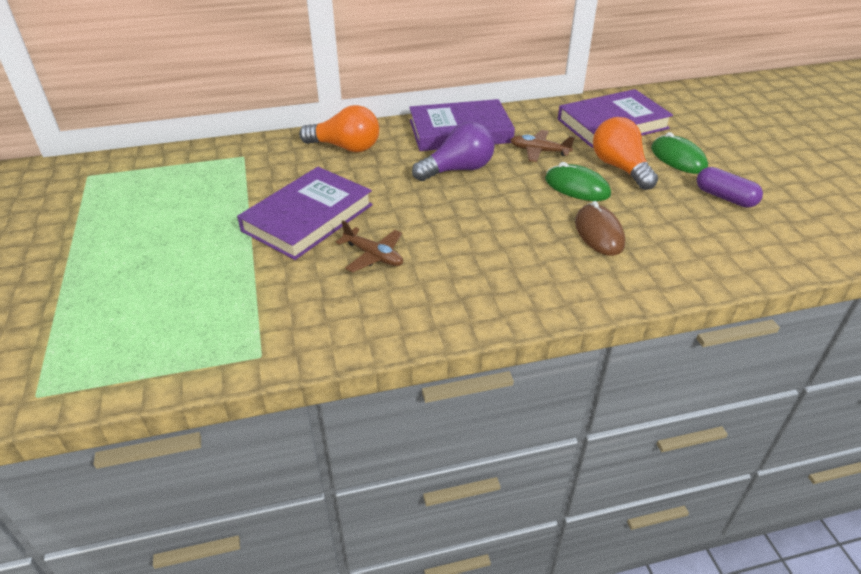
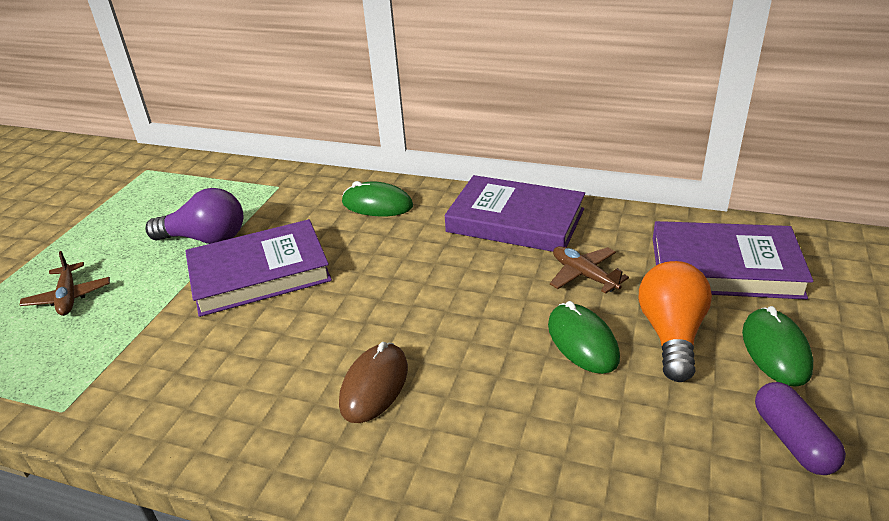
camera: 35 degrees right, 5 degrees down
orange light bulb [299,105,379,152] -> green mouse [342,181,413,216]
brown plane [336,220,403,273] -> brown plane moved to [20,251,110,316]
purple light bulb [412,121,495,181] -> purple light bulb moved to [145,188,243,244]
brown mouse [575,201,625,256] -> brown mouse moved to [339,342,408,423]

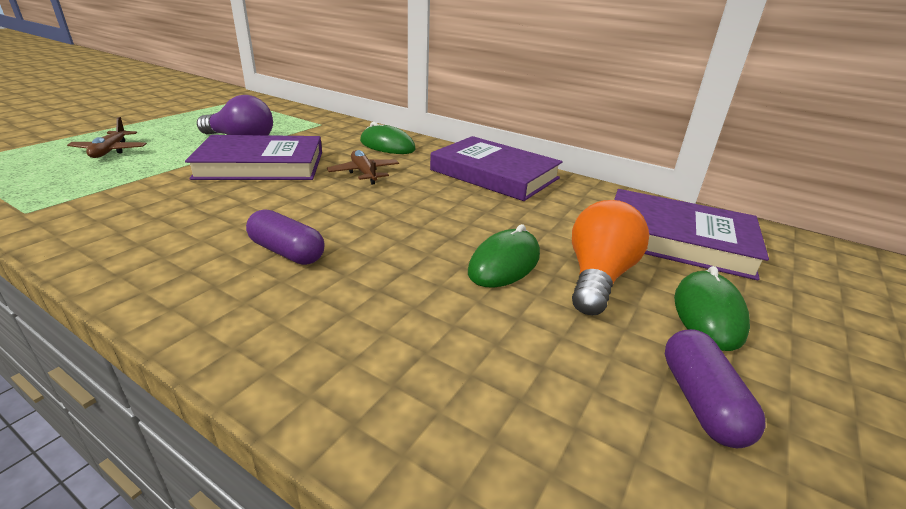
camera: 10 degrees right, 5 degrees down
brown mouse [339,342,408,423] -> purple capsule [246,209,324,265]
green mouse [548,301,620,374] -> green mouse turned 45 degrees clockwise [468,224,540,288]
brown plane [550,246,629,294] -> brown plane moved to [327,150,399,184]

